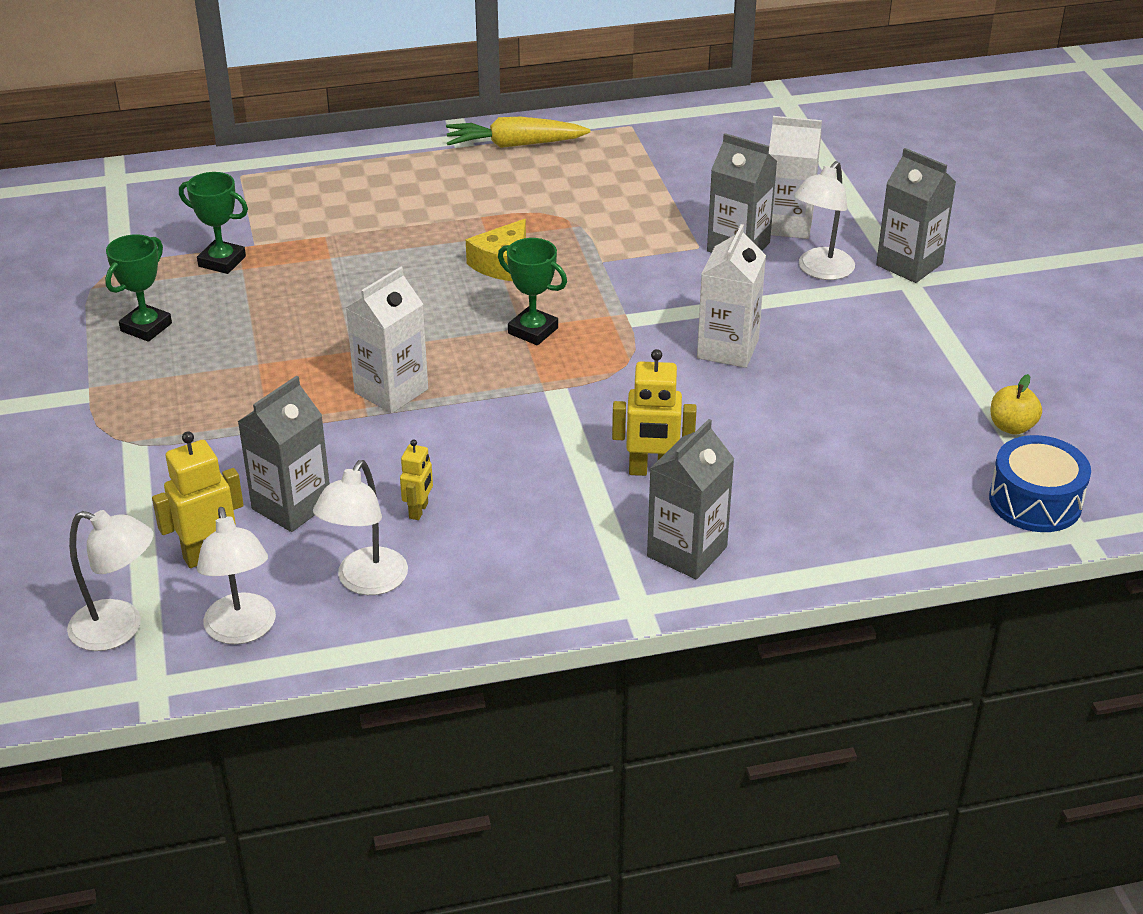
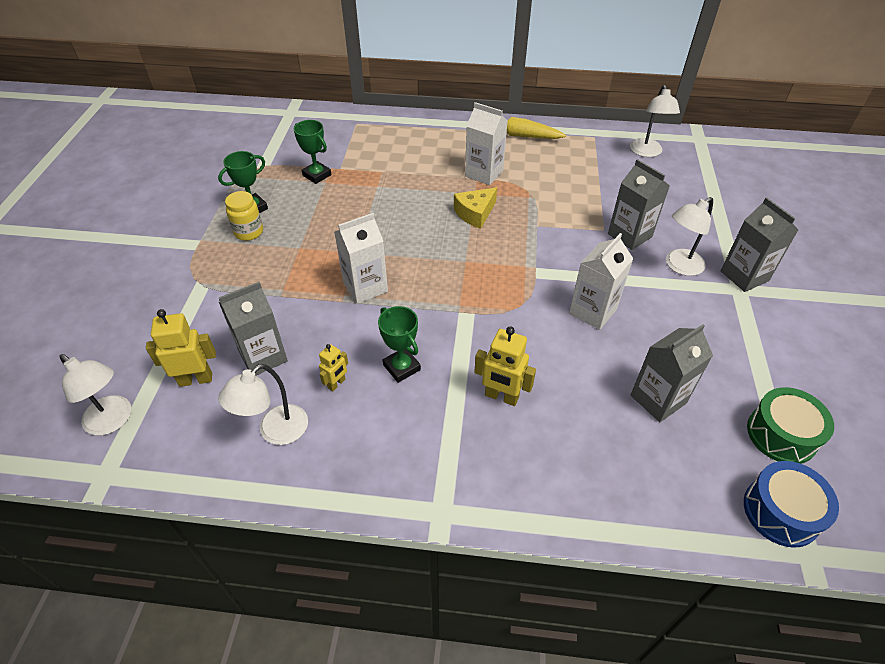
camera: 20 degrees right, 10 degrees up
white lamp [197,507,276,644] -> white lamp moved to [630,85,680,157]
green trophy [498,238,567,345] -> green trophy moved to [378,306,421,383]
grey carton [647,419,734,579] -> grey carton moved to [631,324,713,422]
white carton [769,116,822,239] -> white carton moved to [465,102,508,185]
yellow apple [990,374,1042,435] -> green drum [747,387,834,464]
none -> yellow jar [225,191,263,241]

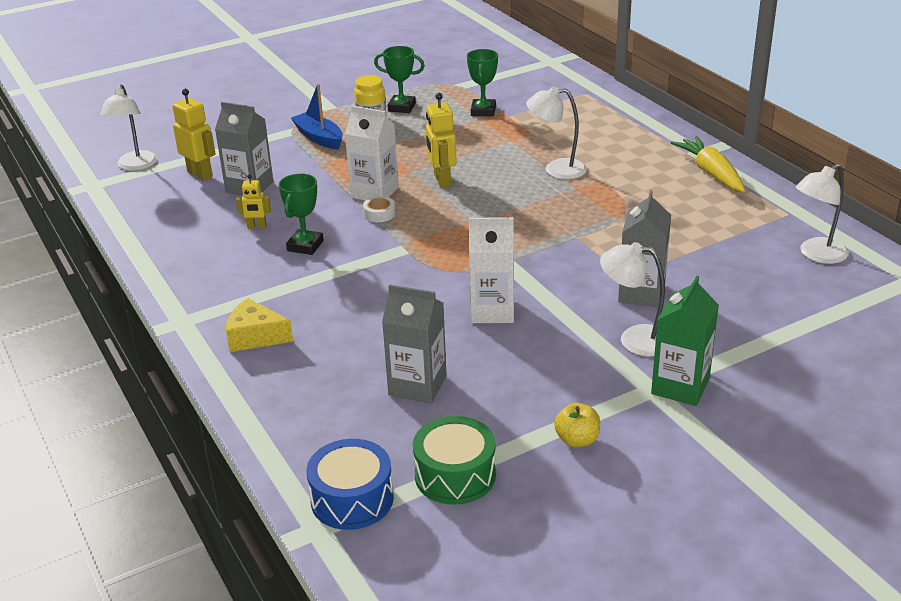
camera: 55 degrees right, 15 degrees down
white lamp [218,364,308,445] -> white lamp moved to [526,86,587,179]
yellow cheese [454,187,497,229] -> yellow cheese moved to [226,298,293,352]
white carton [465,102,508,185] -> none
yellow robot [474,327,536,406] -> yellow robot moved to [426,93,457,188]
grey carton [721,197,798,292] -> green carton [651,276,719,406]
none -> blue boat [291,84,343,150]
none -> white tape [363,196,395,222]
none -> yellow apple [554,403,600,448]

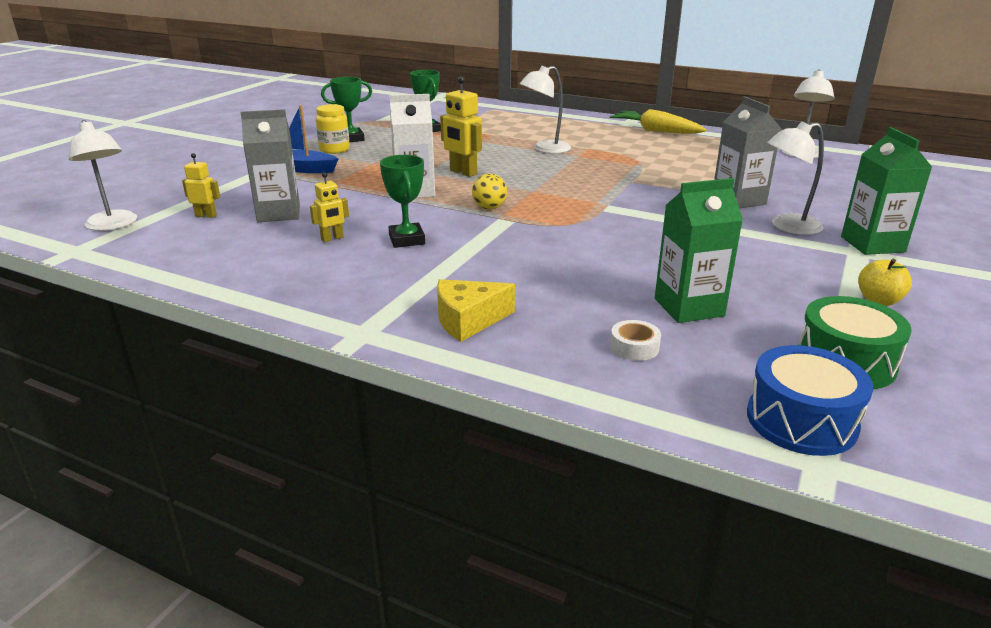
camera: 35 degrees left, 5 degrees down
yellow robot [172,89,216,180] -> yellow robot [182,153,220,218], size x0.59
white tape [363,196,395,222] -> white tape moved to [610,320,661,361]
grey carton [382,284,447,404] -> green carton [655,178,743,323]
white carton [469,217,514,323] -> none
none -> yellow ball [472,174,507,209]

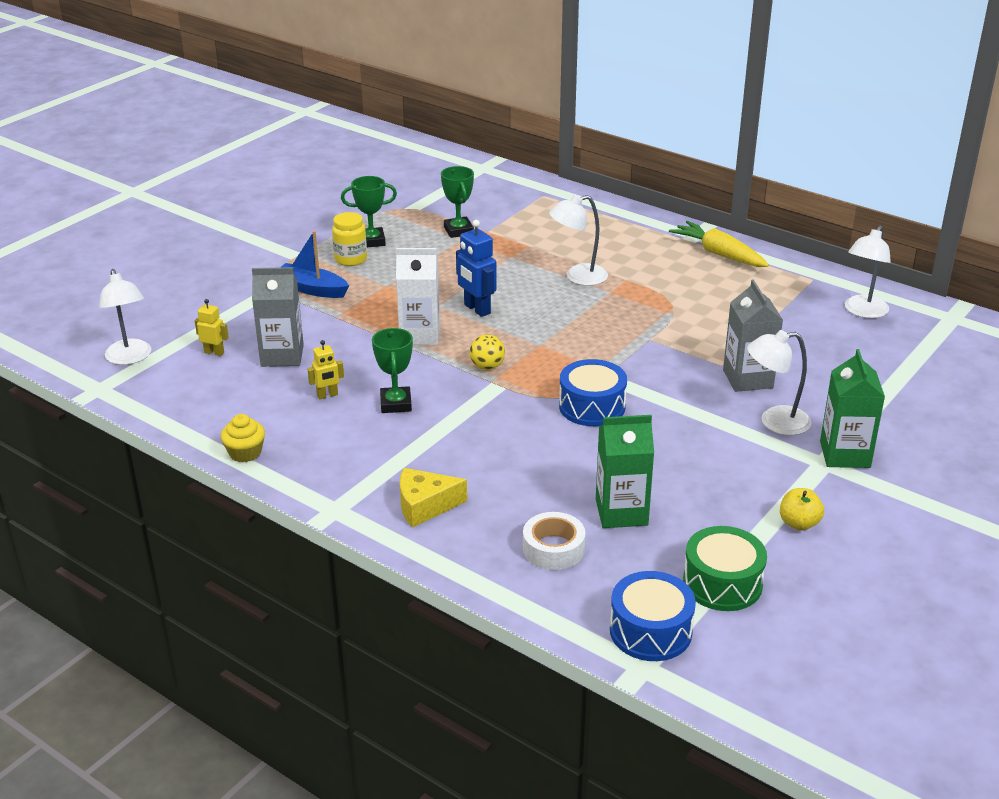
camera: 10 degrees right, 5 degrees up
yellow robot [440,76,482,177] -> blue robot [456,220,497,317]
white tape [610,320,661,361] -> white tape [523,512,585,570], size x1.52
none -> yellow cupcake [221,414,265,463]
none -> blue drum [559,359,627,426]

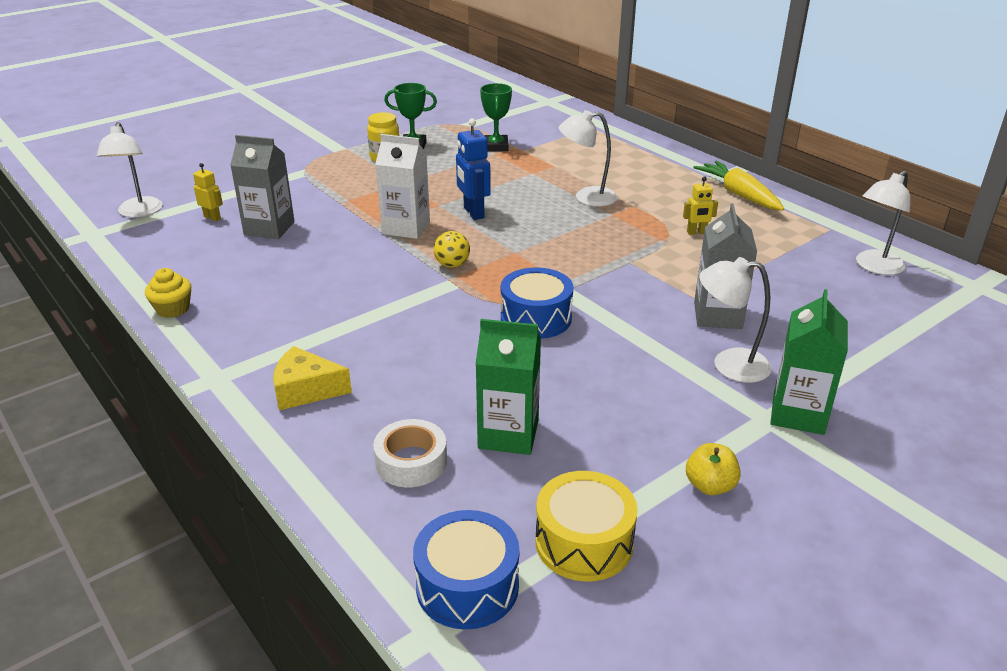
camera: 15 degrees right, 0 degrees up
blue boat [280,231,349,298] -> none
yellow robot [307,340,344,400] -> yellow robot moved to [683,176,718,235]
green trophy [372,328,413,413] -> none
green drum [683,526,767,611] -> yellow drum [535,471,638,582]

